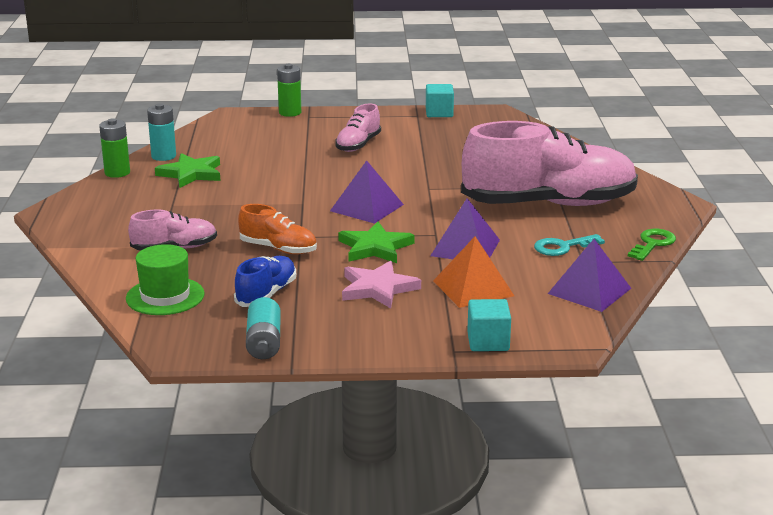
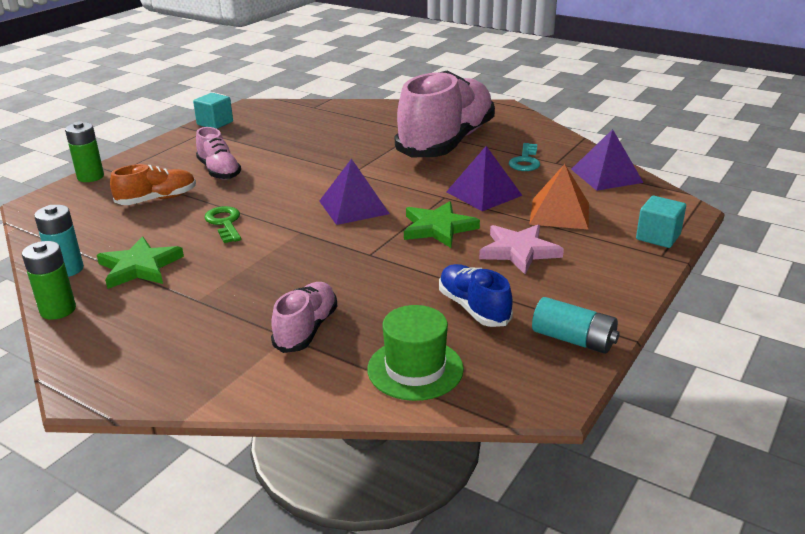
camera: 55 degrees left, 5 degrees up
orange shoe [238,204,317,255] -> orange shoe moved to [110,164,196,205]
green key [628,229,676,261] -> green key moved to [204,206,241,243]

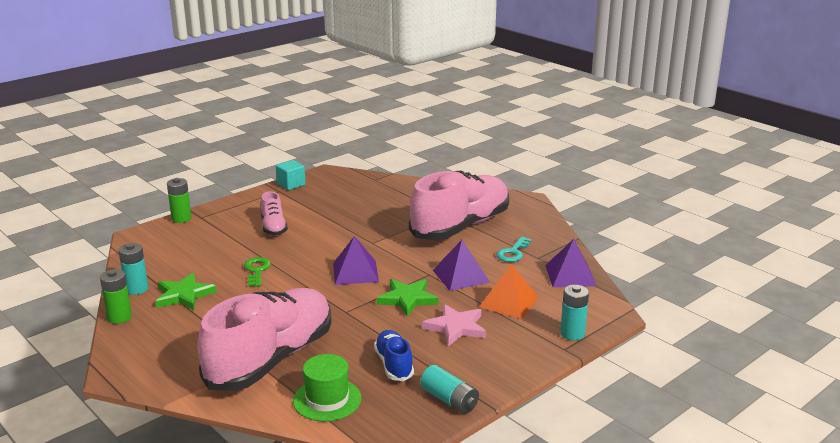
camera: 15 degrees right, 5 degrees down
orange shoe [110,164,196,205] -> none
pink shoe [271,282,337,353] -> pink shoe [197,288,332,391], size x2.21
turquoise cube [636,196,686,248] -> turquoise battery [560,285,589,340]

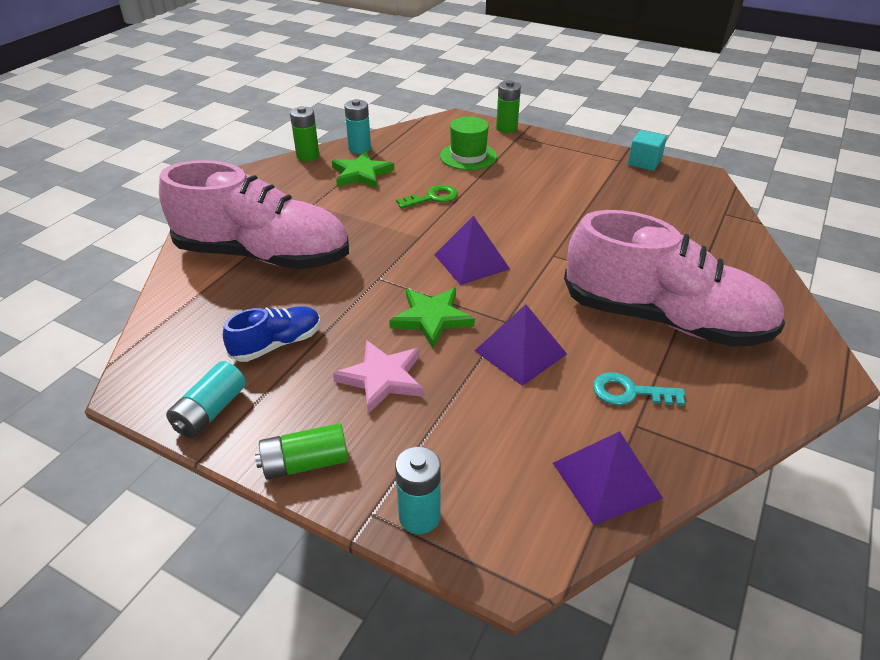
camera: 70 degrees right, 15 degrees up
pink shoe [261,191,288,235] -> none
green hat [293,354,362,421] -> green hat moved to [440,116,497,170]
orange pyramid [479,264,538,319] -> none
none -> green battery [255,423,348,480]

